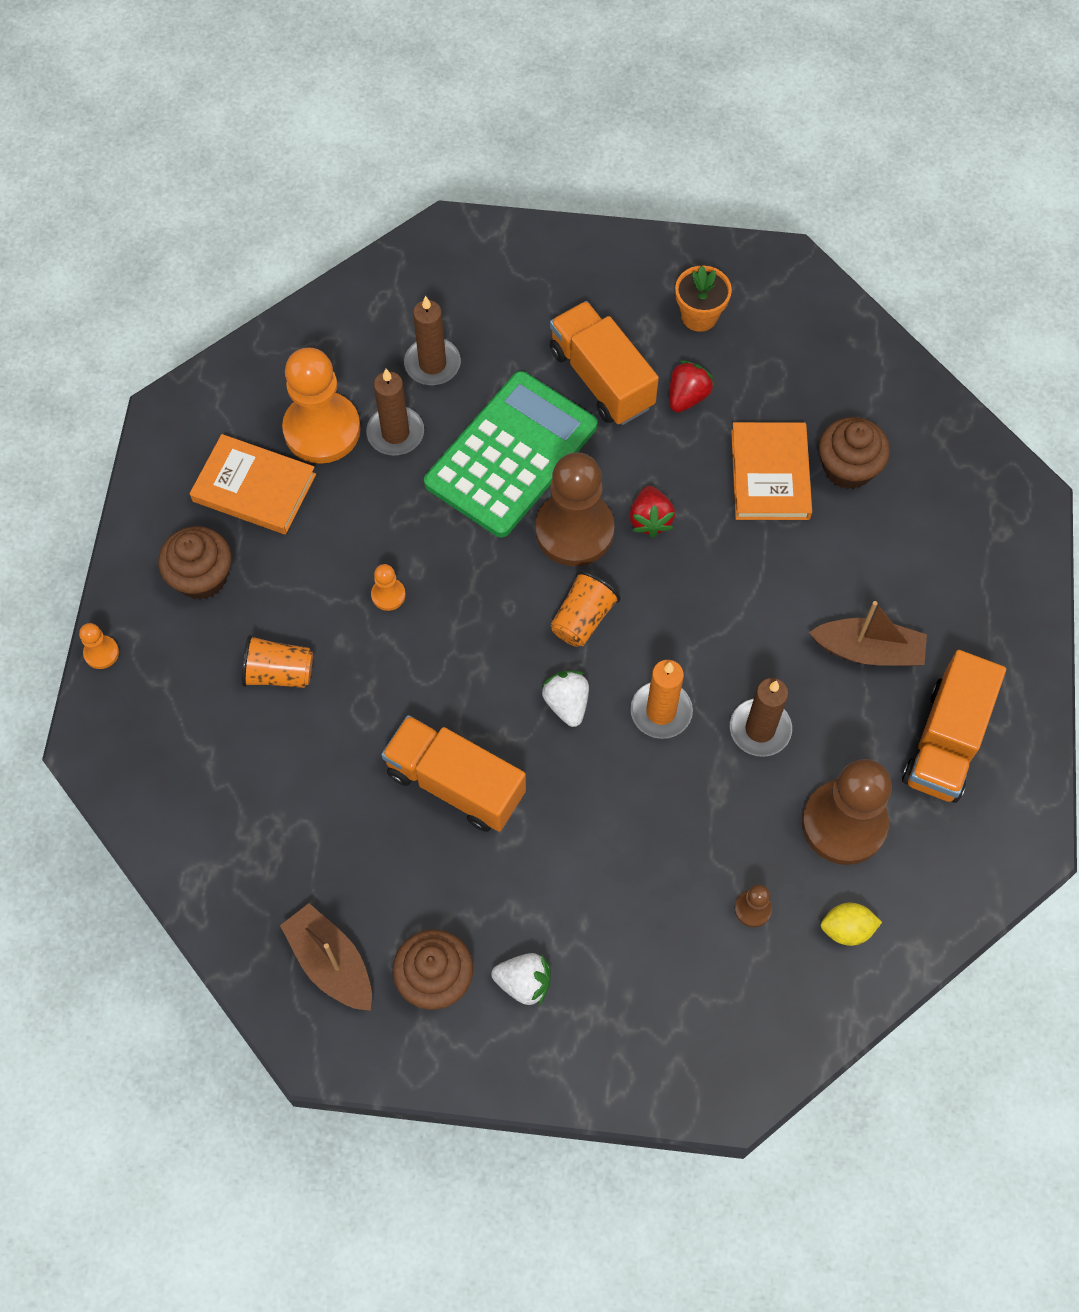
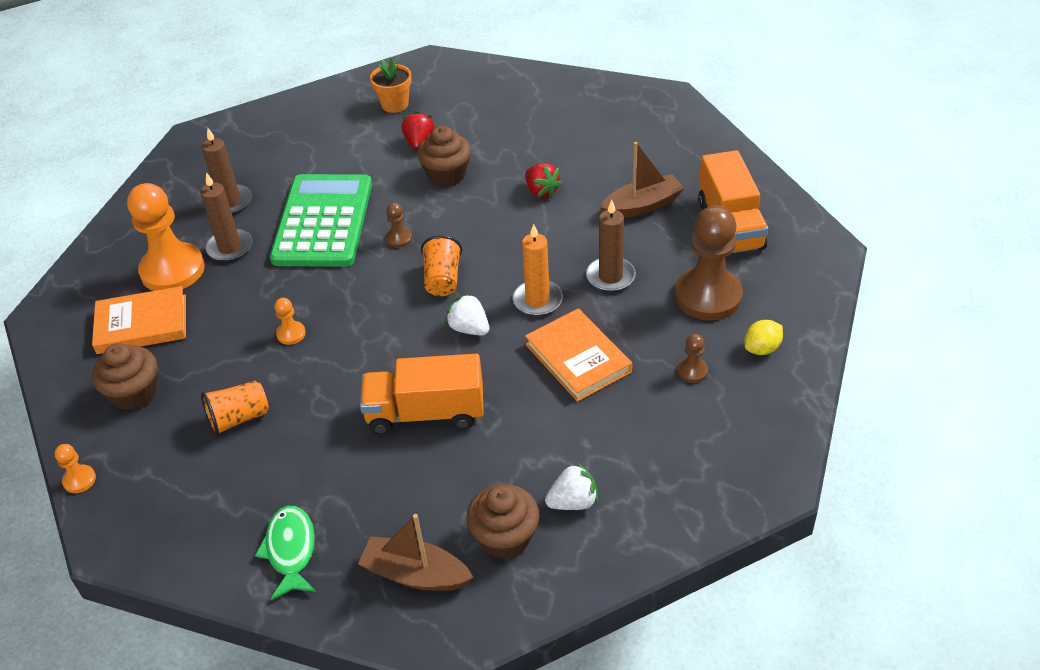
camera: 30 degrees left, 20 degrees down
brown pawn [535,452,614,566] -> brown pawn [385,203,412,248], size x0.43
orange truck [550,301,659,425] -> none
red strawberry [629,486,675,538] -> red strawberry moved to [525,163,562,198]
orange book [731,422,812,520] -> orange book moved to [525,308,632,402]
brown cupcake [819,417,890,489] -> brown cupcake moved to [417,126,471,187]
none -> green fish [255,506,316,600]

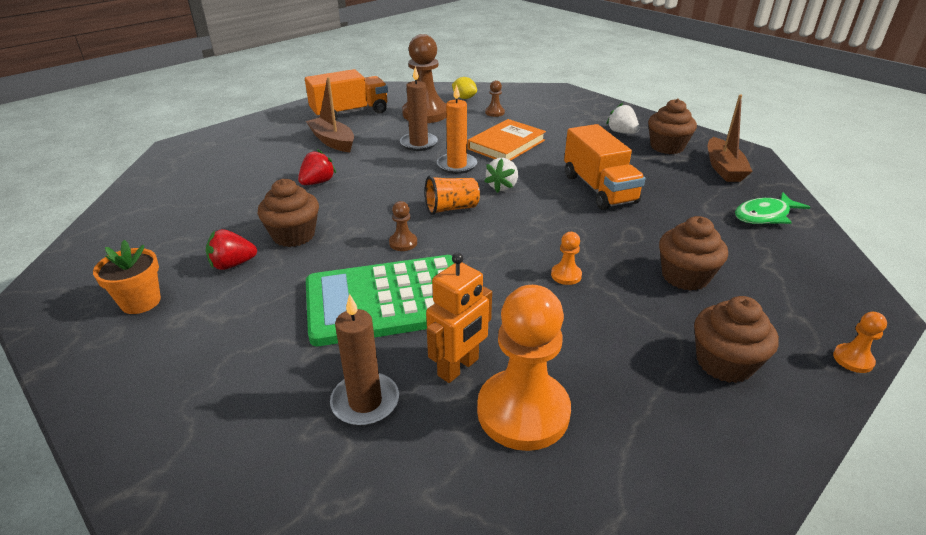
camera: 110 degrees left, 10 degrees down
orange book [92,286,186,354] -> none
brown candle [200,173,253,262] -> orange robot [426,253,492,383]
orange cup [201,381,269,436] -> brown cupcake [659,216,728,291]

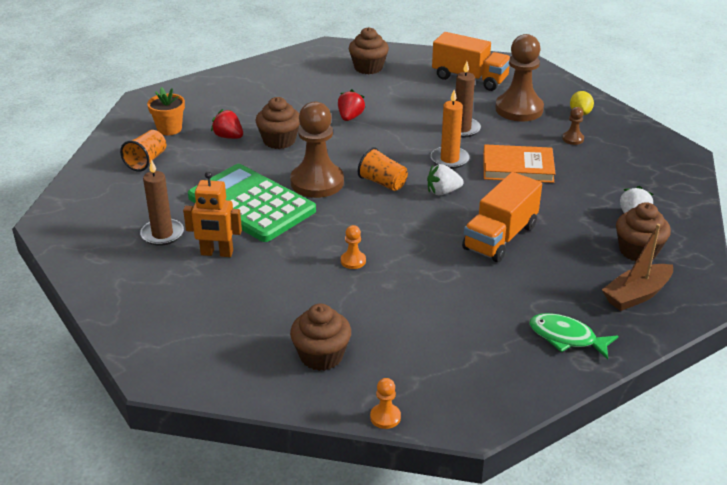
camera: 55 degrees right, 0 degrees up
red strawberry [298,149,336,185] -> red strawberry turned 75 degrees counterclockwise [338,89,365,121]
brown boat [306,77,354,152] -> none
brown pawn [389,201,417,251] -> brown pawn [290,102,344,198], size x2.34
orange pawn [477,285,571,451] -> none
brown cupcake [659,216,728,291] -> brown cupcake moved to [349,27,389,74]
none -> orange cup [120,130,166,172]

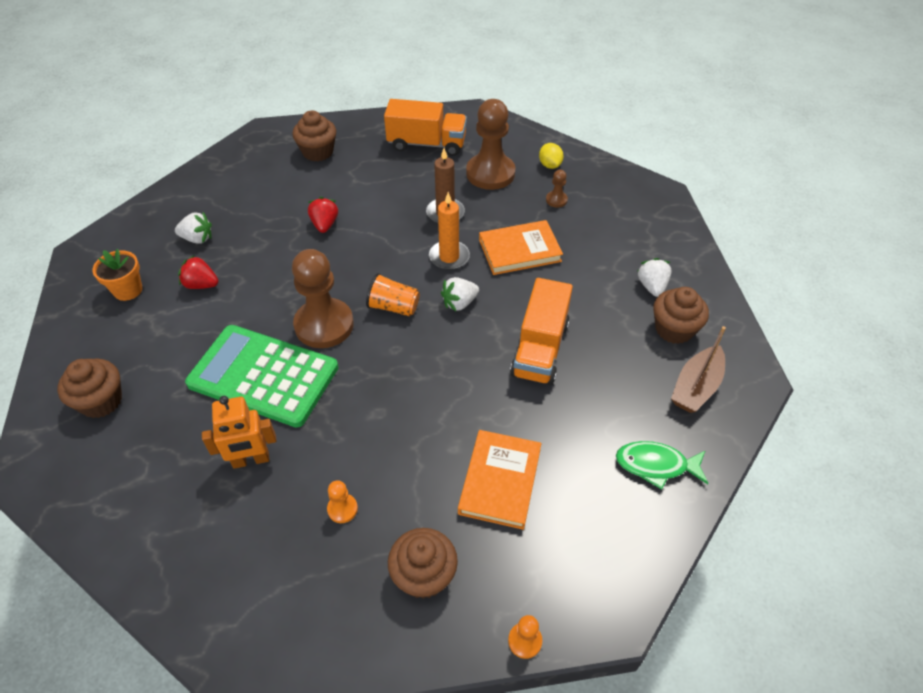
camera: 20 degrees left, 15 degrees up
orange cup [120,130,166,172] -> none
brown candle [140,159,184,246] -> none
brown cupcake [255,97,300,149] -> brown cupcake moved to [57,358,122,418]
orange pawn [341,225,366,269] -> orange pawn moved to [327,480,358,523]
none -> white strawberry [175,212,212,244]
none -> orange book [458,430,541,530]

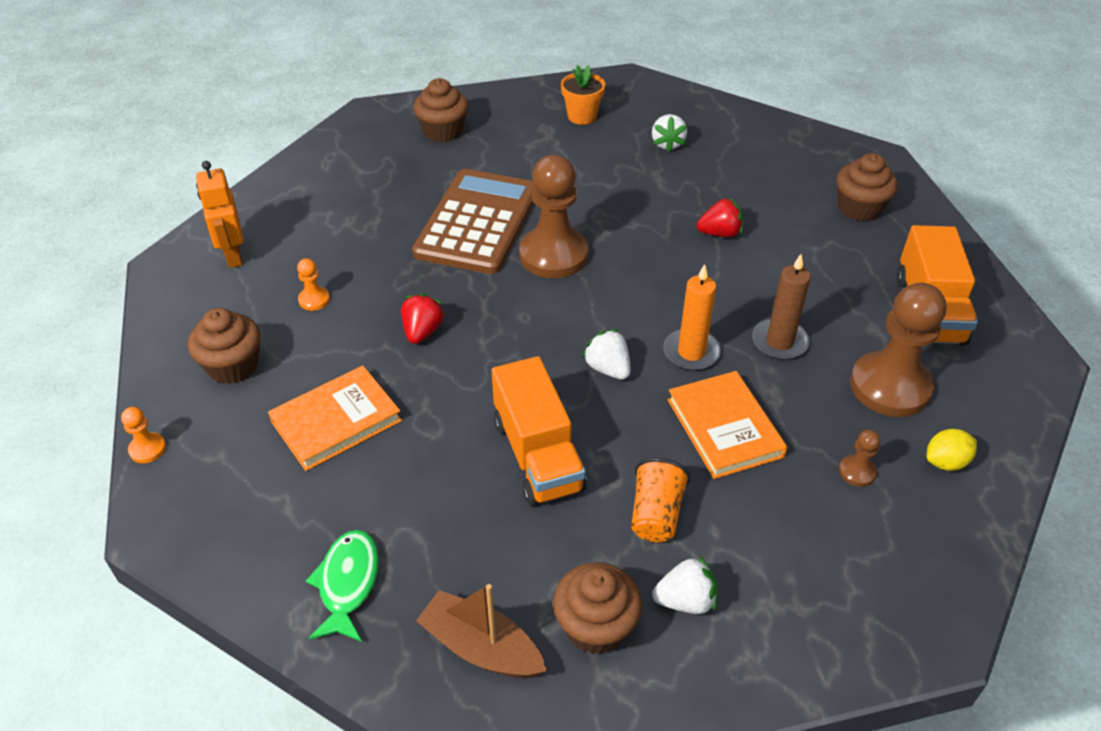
camera: 85 degrees right, 5 degrees down
red strawberry [178,255,219,289] -> red strawberry moved to [401,293,445,344]
green calculator [185,325,338,428] -> brown calculator [412,169,534,274]
orange robot [202,396,276,469] -> orange robot moved to [196,161,244,268]
orange cup [366,273,420,316] -> orange cup moved to [631,458,690,542]
orange book [458,430,541,530] -> orange book turned 45 degrees counterclockwise [268,366,402,471]
orange truck [510,278,573,385] -> orange truck turned 120 degrees counterclockwise [492,356,587,506]

